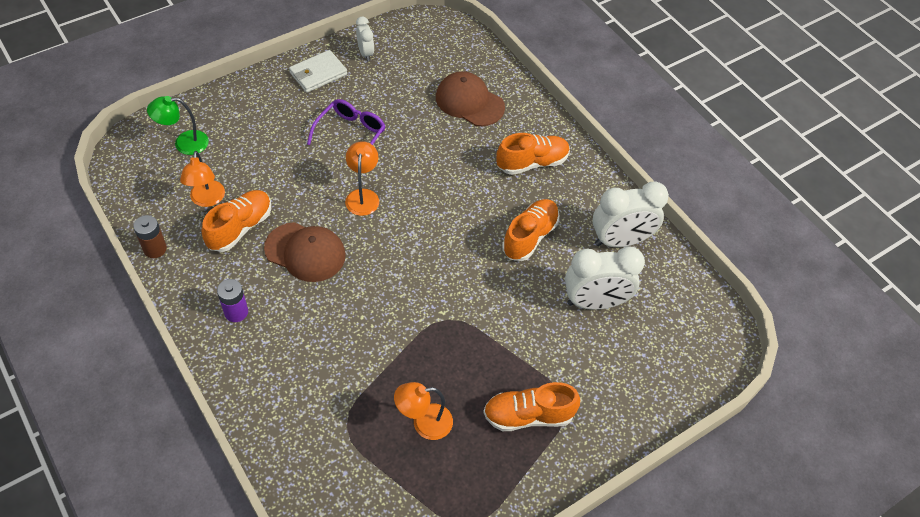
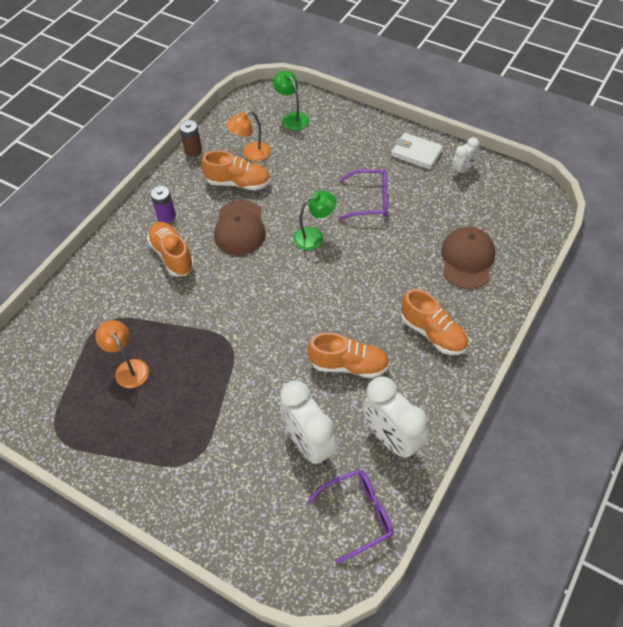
camera: 70 degrees right, 0 degrees up
orange lamp [345,141,379,216] -> green lamp [293,191,336,250]
orange shoe [483,382,580,431] -> orange shoe moved to [147,222,195,277]
none -> purple glasses [307,469,394,564]

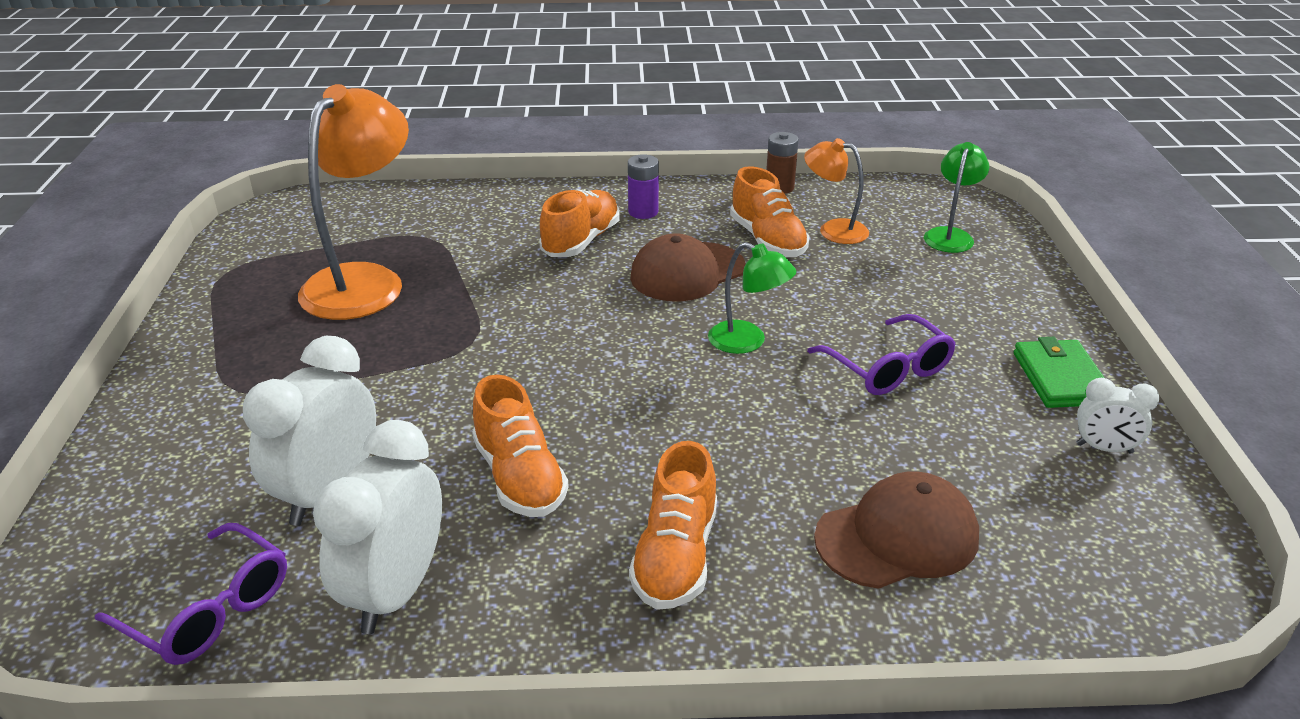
camera: 55 degrees right, 20 degrees down
orange lamp [95,320,149,388] -> orange lamp [298,84,409,320], size x1.91
white wallet [391,133,443,170] -> green wallet [1014,337,1105,408]

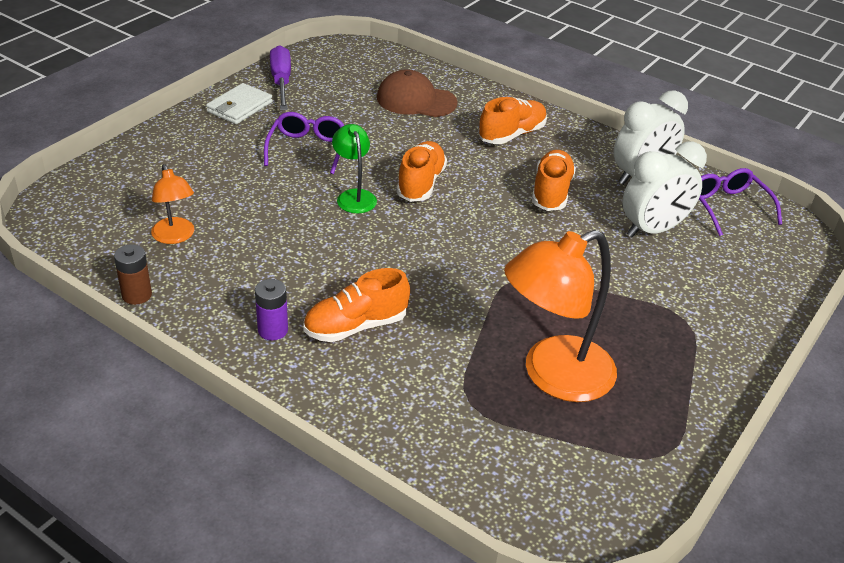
camera: 145 degrees left, 5 degrees up
brown cap [630,233,745,302] -> none
orange shoe [730,166,810,257] -> orange shoe moved to [396,141,447,202]
green lamp [924,142,989,253] -> none
green wallet [1014,337,1105,408] -> white wallet [206,83,272,124]
white clock [1077,378,1159,454] -> purple screwdriver [270,45,291,110]

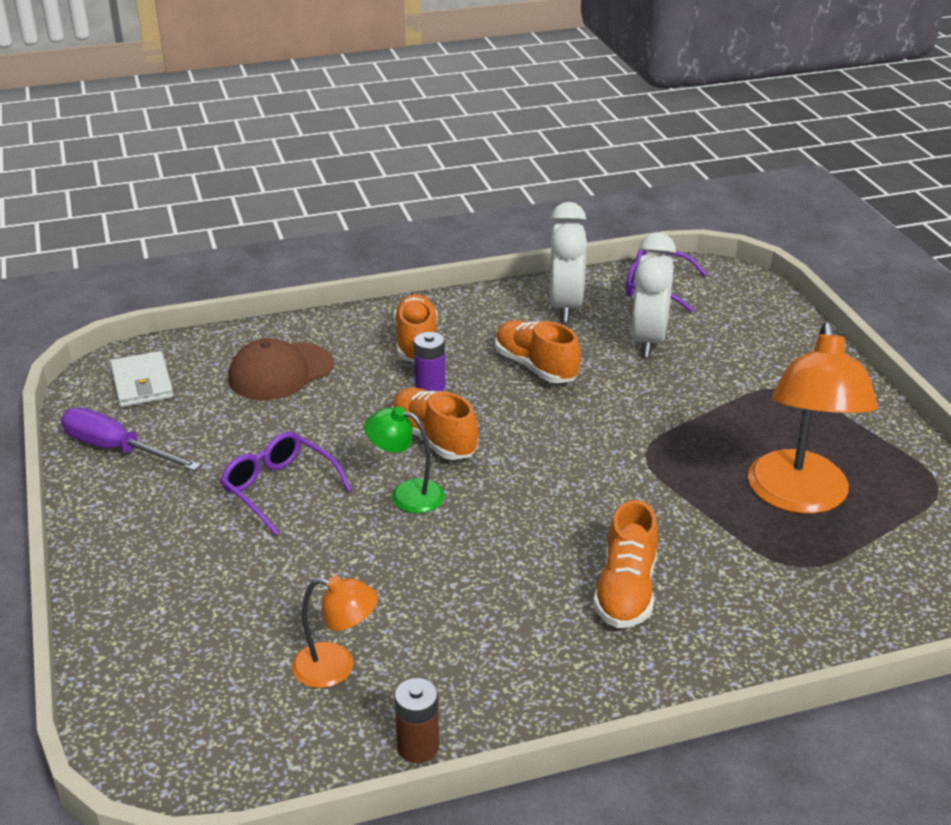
camera: 50 degrees left, 5 degrees down
white wallet [206,83,272,124] -> white wallet moved to [110,351,174,407]
purple battery [255,279,288,340] -> purple battery moved to [414,332,445,392]

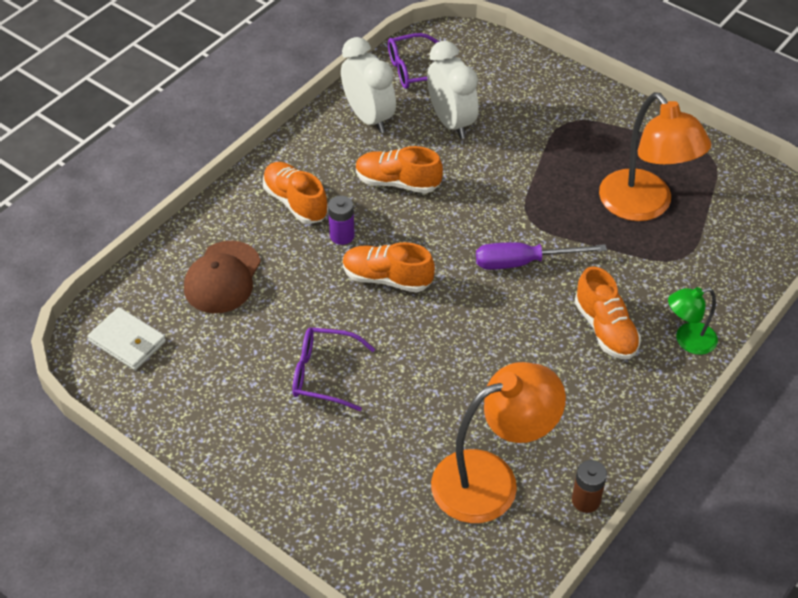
camera: 35 degrees left, 15 degrees up
purple screwdriver [61,407,201,471] -> purple screwdriver moved to [476,242,607,270]
orange lamp [292,576,378,688] -> orange lamp [431,362,566,523], size x1.91
green lamp [364,407,445,513] -> green lamp moved to [668,287,718,355]

